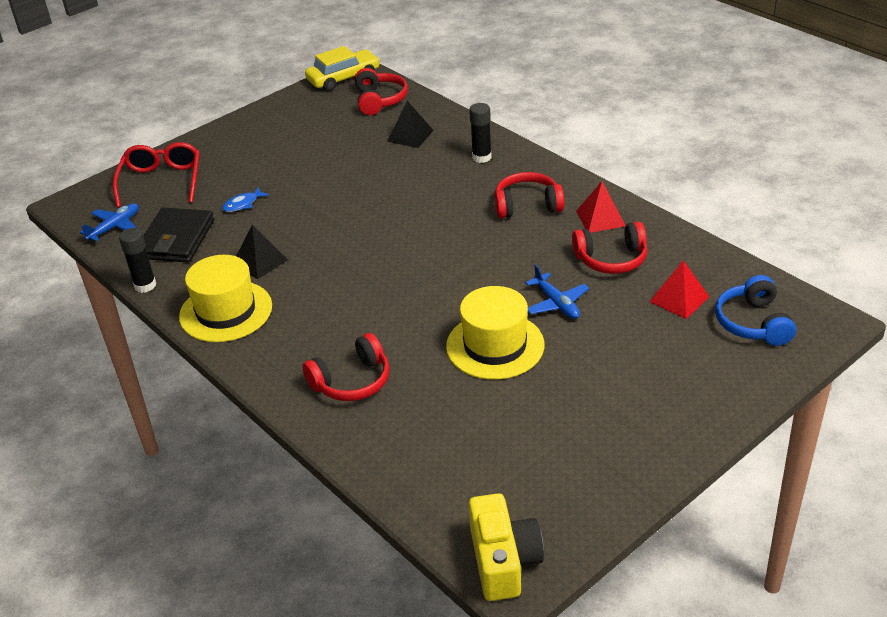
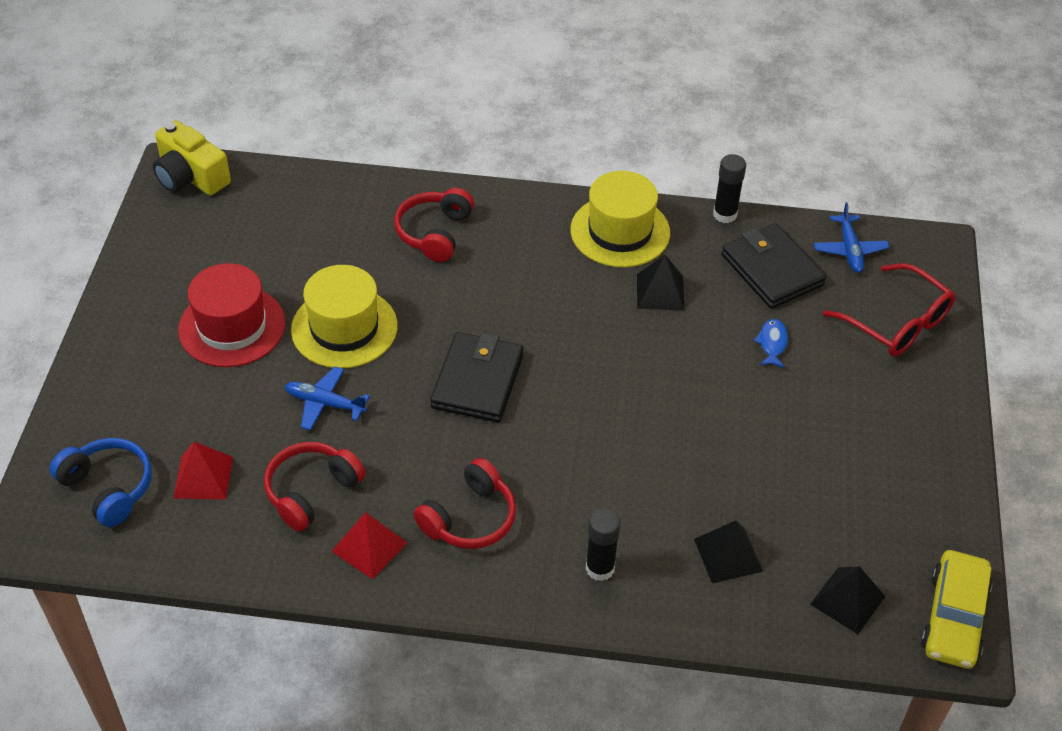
camera: 135 degrees right, 10 degrees up
red headphones [355,68,408,115] -> black pyramid [810,566,885,634]
none -> red hat [178,263,285,367]
none -> black wallet [430,332,524,422]

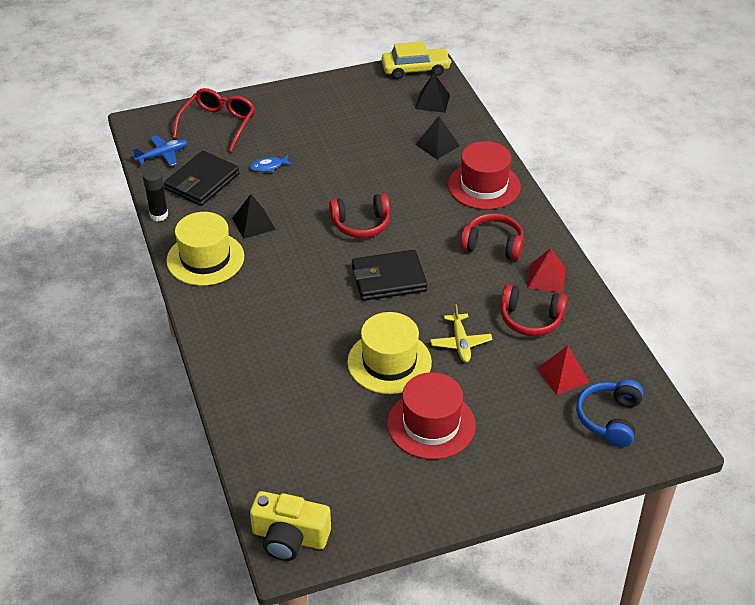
camera: 115 degrees left, 5 degrees down
yellow camera [153,120,231,195] -> yellow camera turned 90 degrees clockwise [250,491,331,561]
blue plane [285,366,370,431] -> yellow plane [430,304,493,362]
red headphones [394,188,474,262] -> red headphones moved to [329,193,390,238]
black glue stick [586,508,621,581] -> red hat [448,141,521,210]

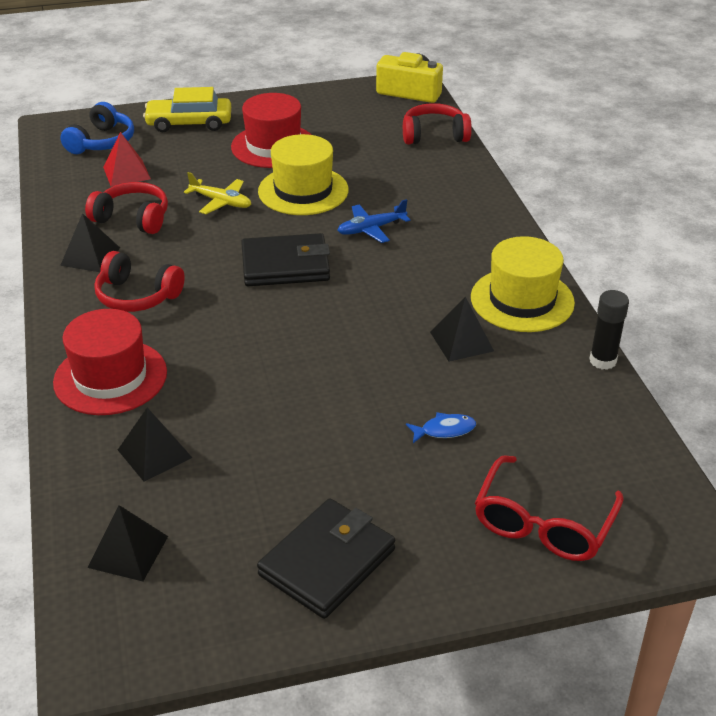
camera: 175 degrees left, 5 degrees down
blue plane [133,135,188,166] -> blue plane moved to [337,199,410,243]
black wallet [164,151,239,206] -> black wallet moved to [257,498,395,619]
red headphones [329,193,390,238] -> red headphones moved to [403,103,472,145]
yellow car [382,41,451,79] -> yellow car moved to [143,87,231,132]
yellow plane [430,304,493,362] -> yellow plane turned 120 degrees clockwise [184,172,251,214]
red pyramid [527,248,566,293] -> black pyramid [60,213,120,272]

